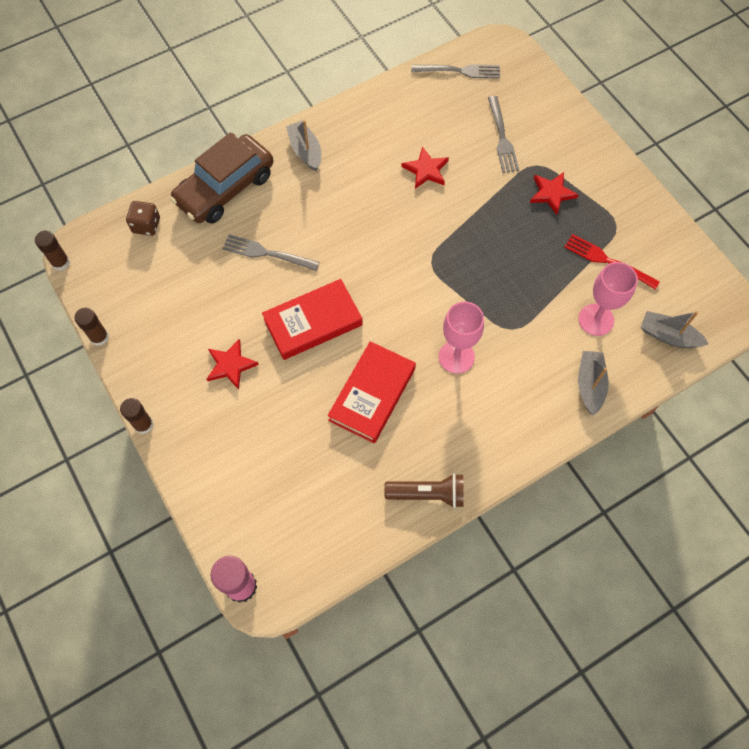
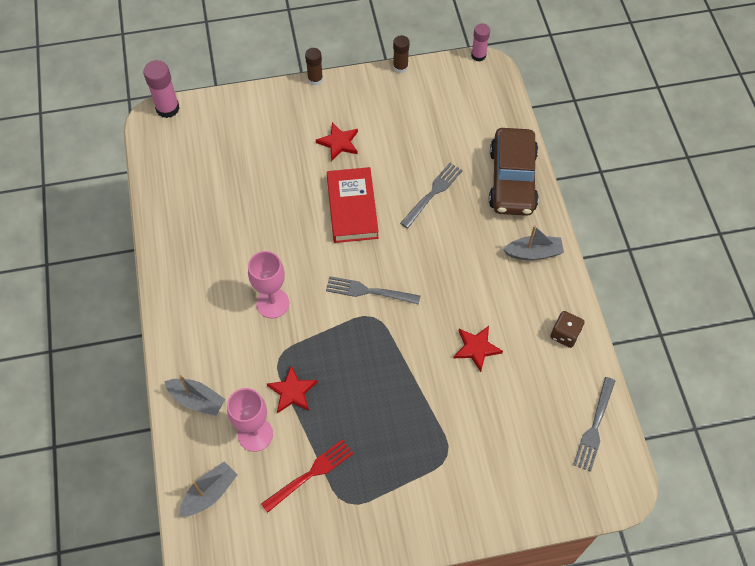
camera: 110 degrees right, 5 degrees down
brown glue stick [35,231,70,271] -> pink glue stick [471,23,490,62]
brown dice [126,201,160,236] -> brown dice moved to [550,311,585,348]
brown car [170,132,273,224] -> brown car turned 150 degrees counterclockwise [489,128,539,216]
red book [328,341,416,443] -> none
brown flashlight [384,474,464,508] -> none
grey fork [488,96,519,173] -> grey fork moved to [326,276,420,305]
red star [530,172,579,215] -> red star moved to [267,366,317,413]

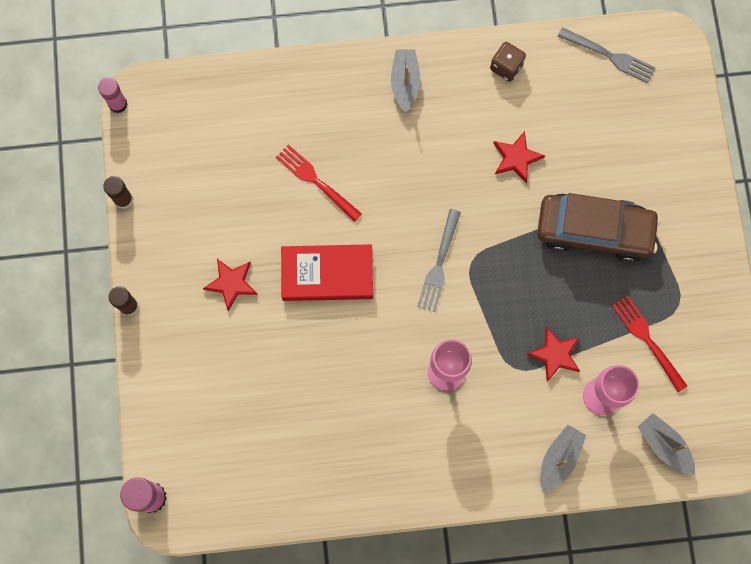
camera: 85 degrees left, 15 degrees up
grey fork [400,163,463,228] -> red fork [276,144,362,222]
brown car [489,128,539,216] -> brown car moved to [537,193,661,263]

